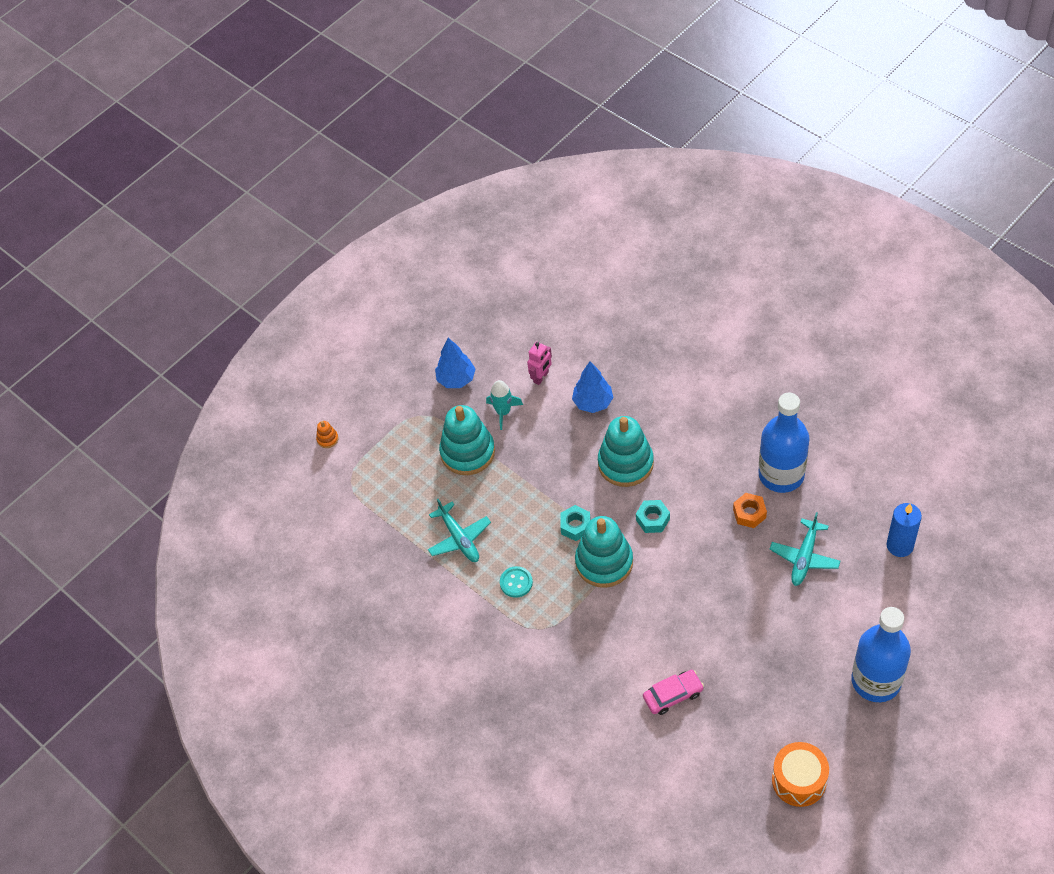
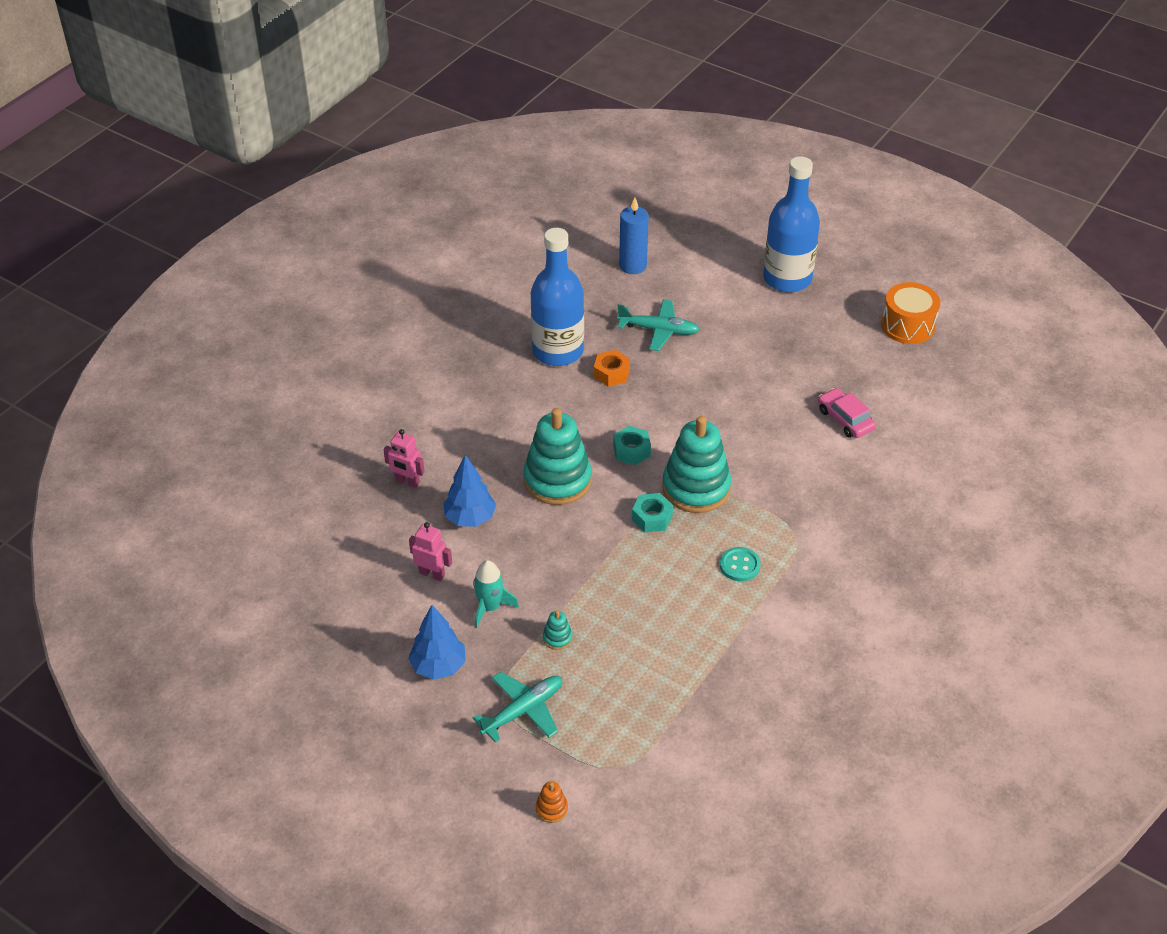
camera: 105 degrees left, 10 degrees down
turquoise plane [428,499,491,562] -> turquoise plane moved to [473,672,562,743]
turquoise stacking toy [439,405,495,475] -> turquoise stacking toy [543,610,573,650], size x0.40
none -> pink robot [383,429,425,488]

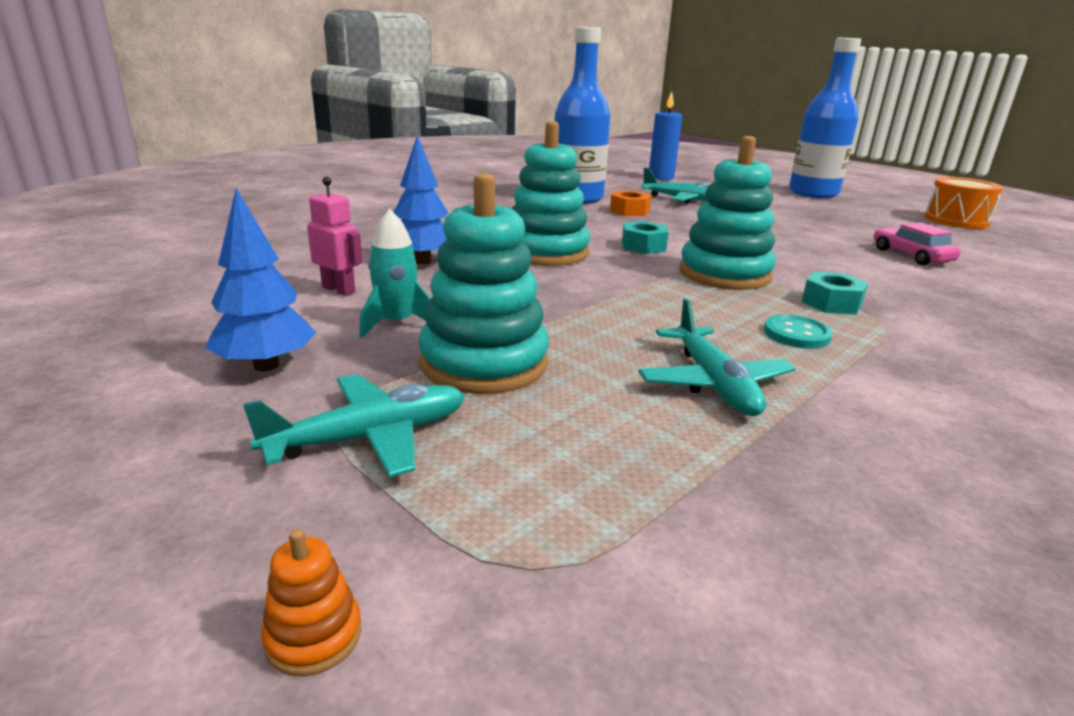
camera: 10 degrees right, 20 degrees down
pink robot [383,429,425,488] -> none
turquoise stacking toy [543,610,573,650] -> turquoise stacking toy [419,173,549,394], size x2.49
turquoise nut [632,493,673,533] -> turquoise nut moved to [802,271,868,314]
none -> turquoise plane [638,298,796,416]

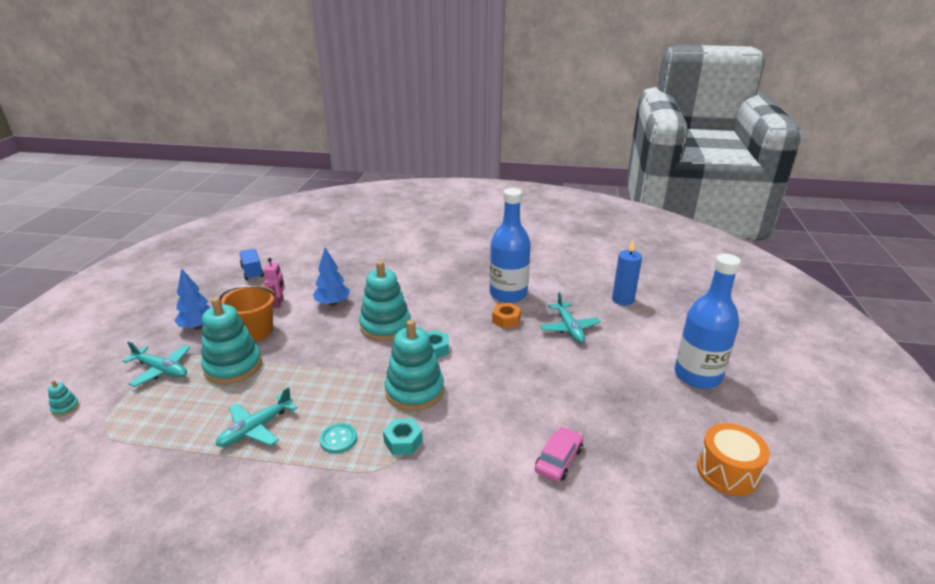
camera: 55 degrees right, 5 degrees up
orange stacking toy [261,529,362,676] -> turquoise stacking toy [48,380,80,417]
turquoise rocket [359,209,431,338] -> orange bucket [219,285,276,342]
none -> blue truck [239,249,264,280]

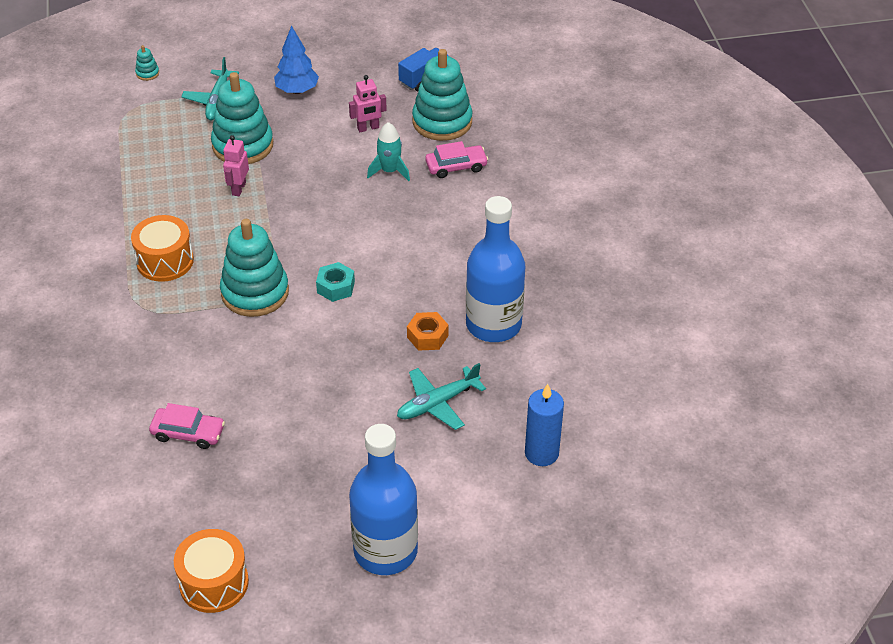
camera: 70 degrees right, 15 degrees up
turquoise plane [216,387,297,447] -> none
orange bucket [219,285,276,342] -> none
blue tree [313,248,350,306] -> turquoise rocket [367,122,410,181]
turquoise button [320,423,357,453] -> orange drum [131,215,194,282]
turquoise stacking toy [359,261,410,341] -> turquoise stacking toy moved to [412,49,472,141]
turquoise nut [383,418,423,455] -> none
none -> pink robot [223,135,249,196]
none -> pink car [425,141,488,178]

